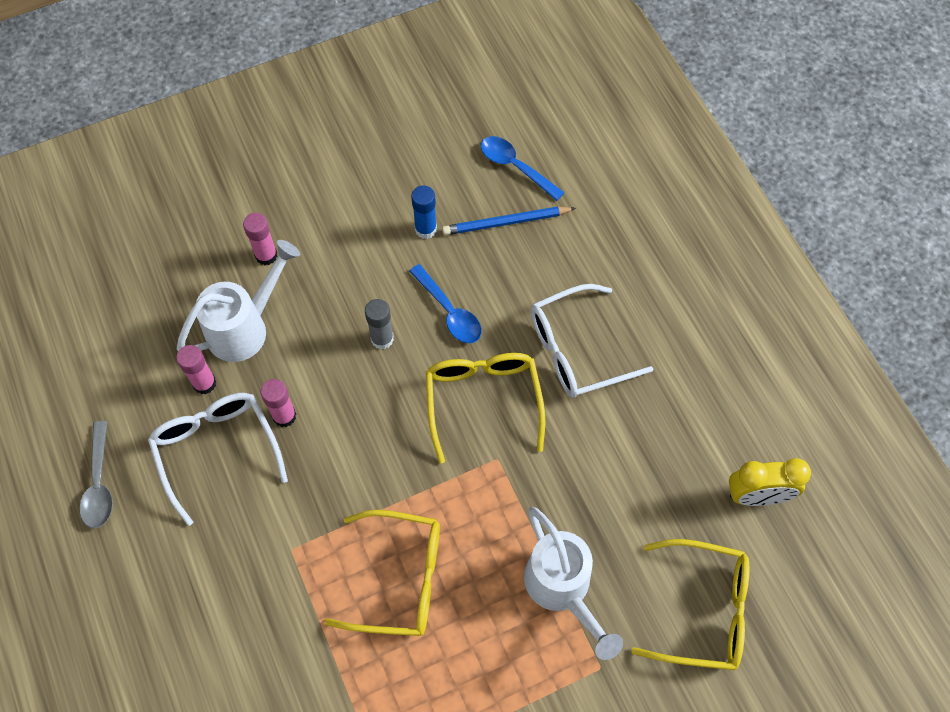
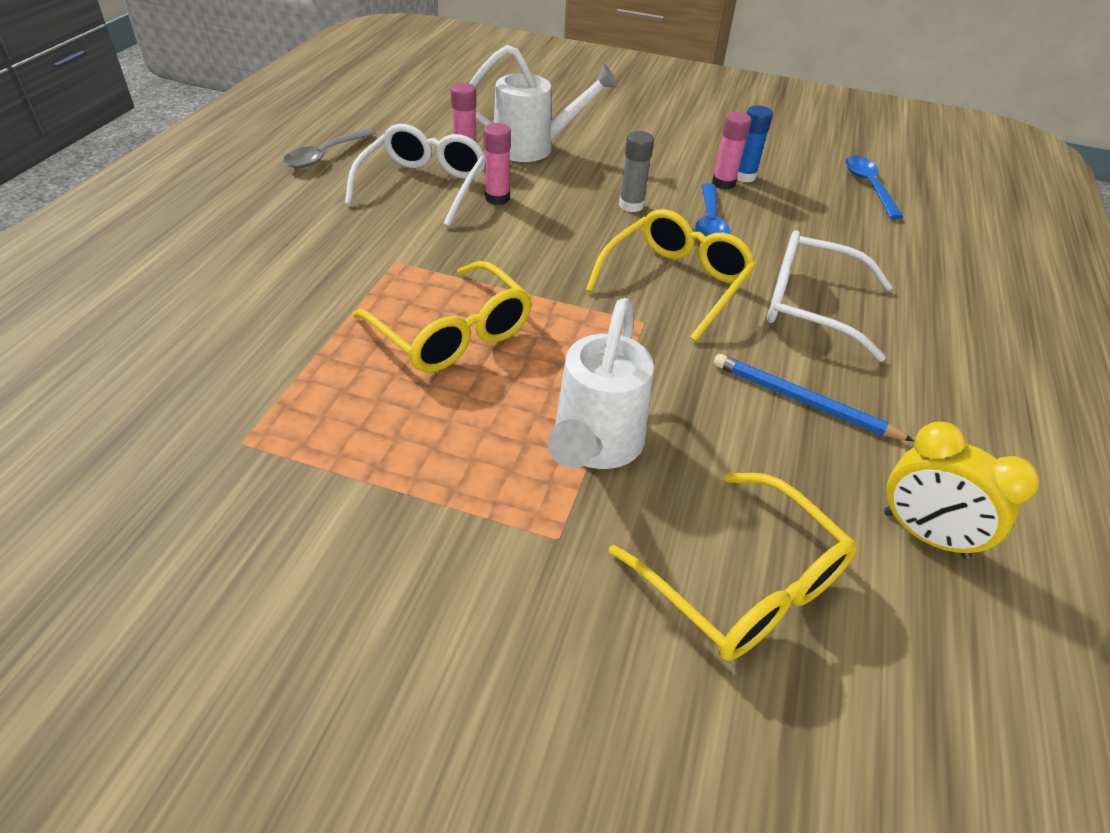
camera: 40 degrees right, 20 degrees down
pink glue stick [243,213,277,265] -> pink glue stick moved to [712,112,752,190]
blue pencil [442,206,576,235] -> blue pencil moved to [714,354,914,441]

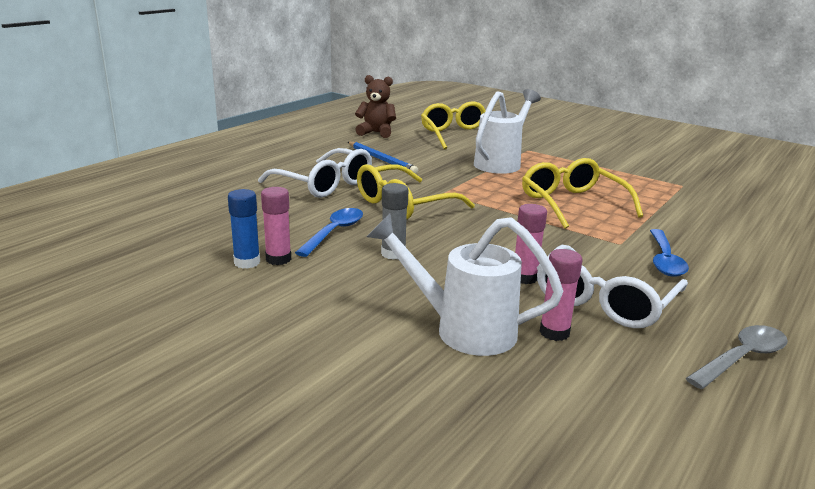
camera: 160 degrees left, 20 degrees down
blue spoon [845,155,903,219] -> blue spoon moved to [650,229,689,277]
yellow clock [884,422,1039,559] -> brown teddy bear [355,75,396,138]

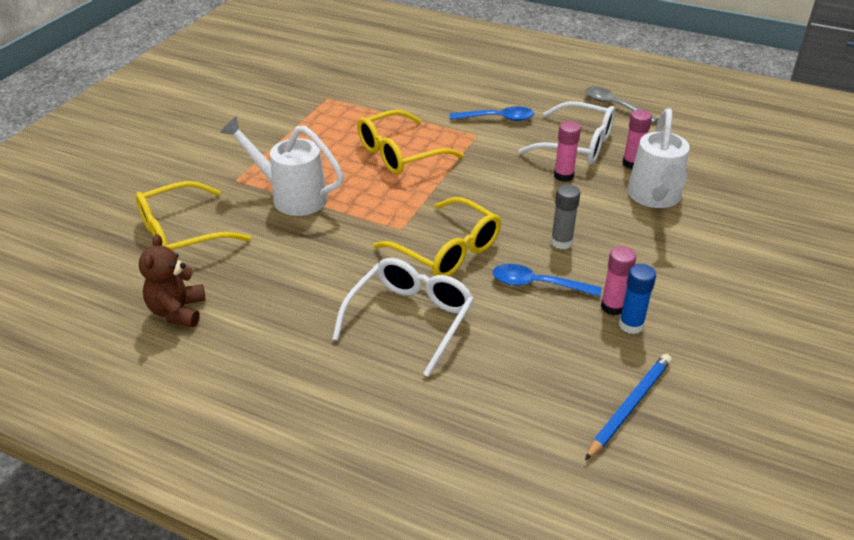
camera: 100 degrees left, 15 degrees up
blue pencil [348,142,418,174] -> blue pencil moved to [585,354,672,460]

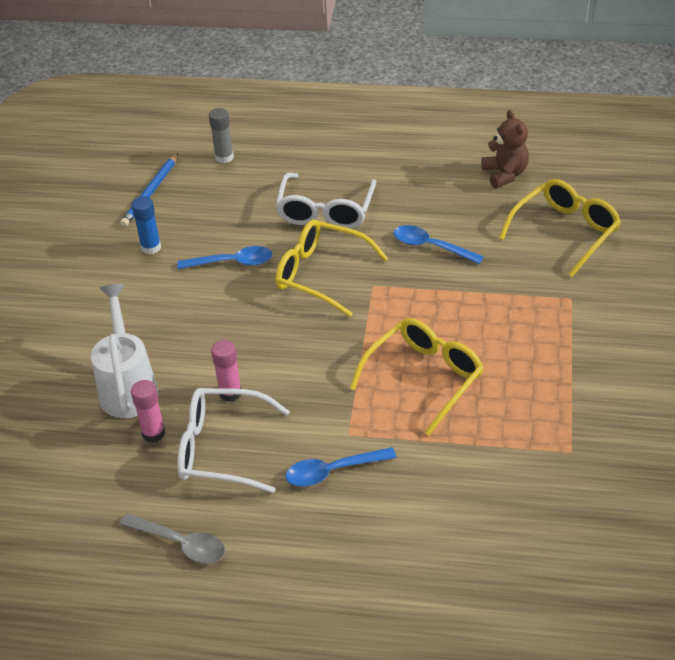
camera: 165 degrees right, 5 degrees up
white watering can [220,116,344,216] -> none
grey glue stick [551,184,580,249] -> grey glue stick moved to [209,108,234,163]
pink glue stick [601,246,636,315] -> none
none -> blue spoon [393,225,484,264]

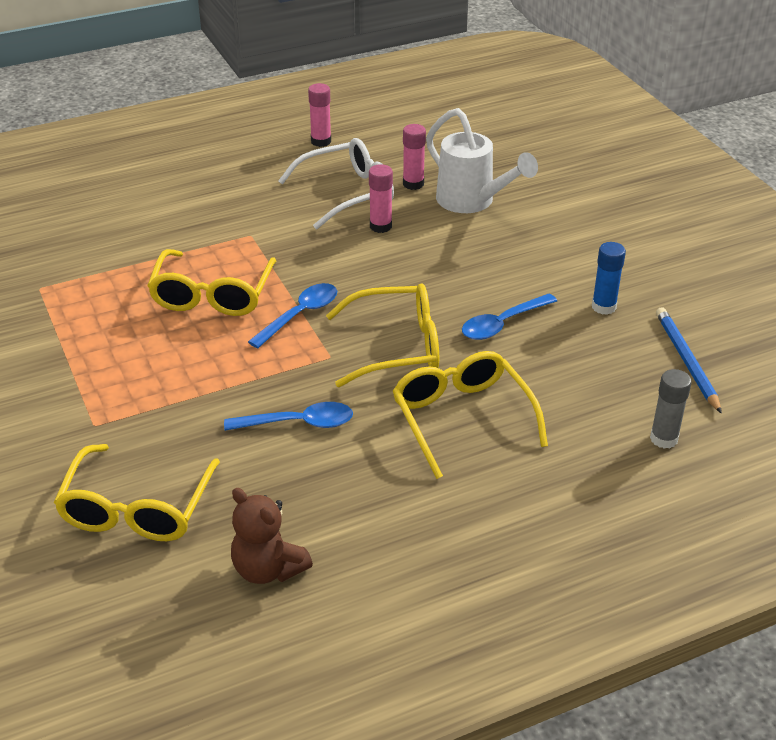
camera: 145 degrees right, 5 degrees down
grey spoon [119,513,225,564] -> pink glue stick [308,83,331,147]
white glasses [276,173,376,229] -> yellow glasses [393,351,548,479]
blue spoon [286,447,396,486] -> blue spoon moved to [248,283,337,348]

